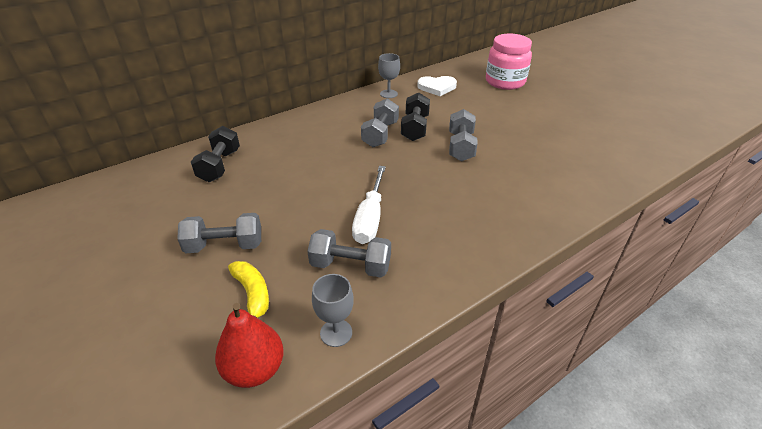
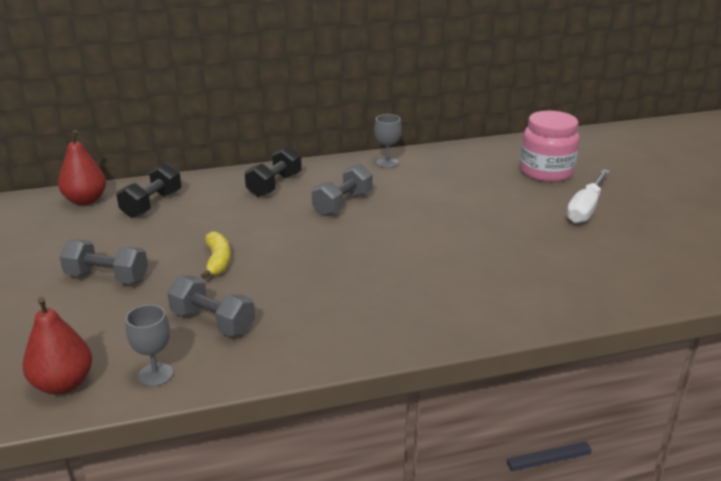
camera: 20 degrees right, 10 degrees down
yellow banana [228,261,269,318] -> yellow banana moved to [201,231,231,279]
white screwdriver [352,166,386,244] -> white screwdriver moved to [567,169,610,224]
black dumbbell [401,93,430,141] -> black dumbbell moved to [245,146,302,197]
white heart [417,76,457,96] -> none
grey dumbbell [449,109,478,162] -> none
none -> red pear [58,130,106,205]

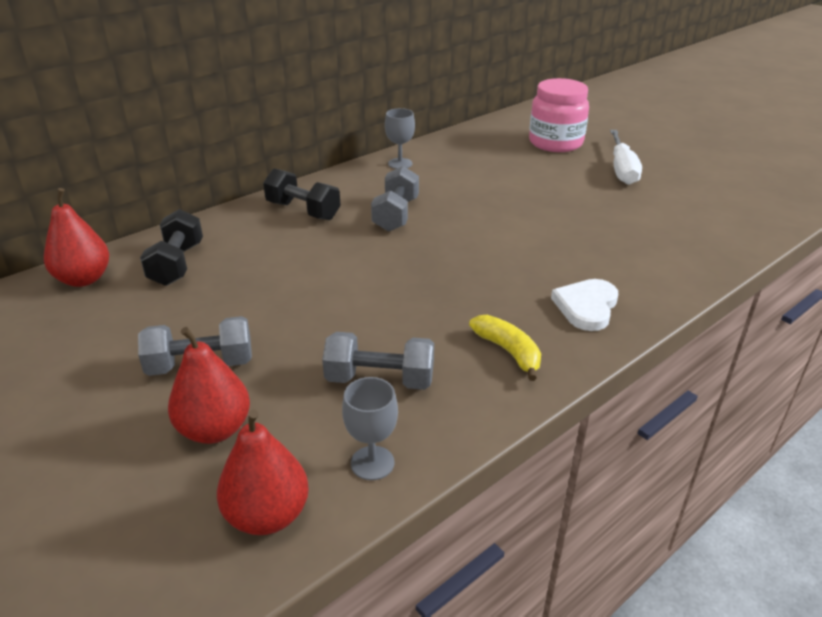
camera: 25 degrees left, 5 degrees up
yellow banana [201,231,231,279] -> yellow banana moved to [469,315,541,381]
black dumbbell [245,146,302,197] -> black dumbbell turned 60 degrees counterclockwise [263,168,341,220]
none -> red pear [168,327,250,444]
none -> white heart [551,279,618,331]

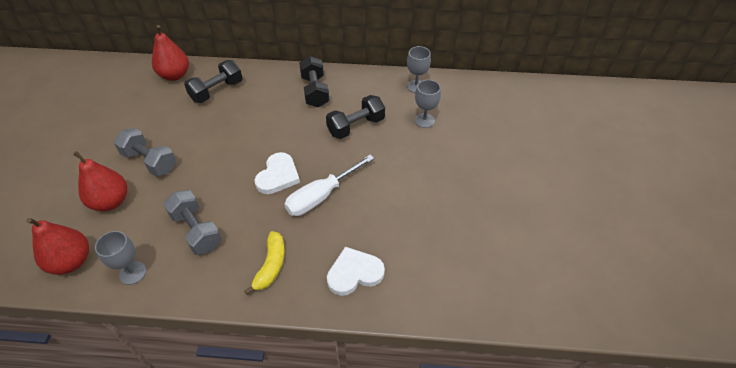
camera: 45 degrees right, 15 degrees up
grey dumbbell [371,166,419,232] -> black dumbbell [326,95,385,139]
pink jar [529,78,589,152] -> none
white screwdriver [610,130,642,185] -> white screwdriver moved to [284,155,374,216]
none -> white heart [255,152,300,194]
none -> grey goblet [415,80,441,128]

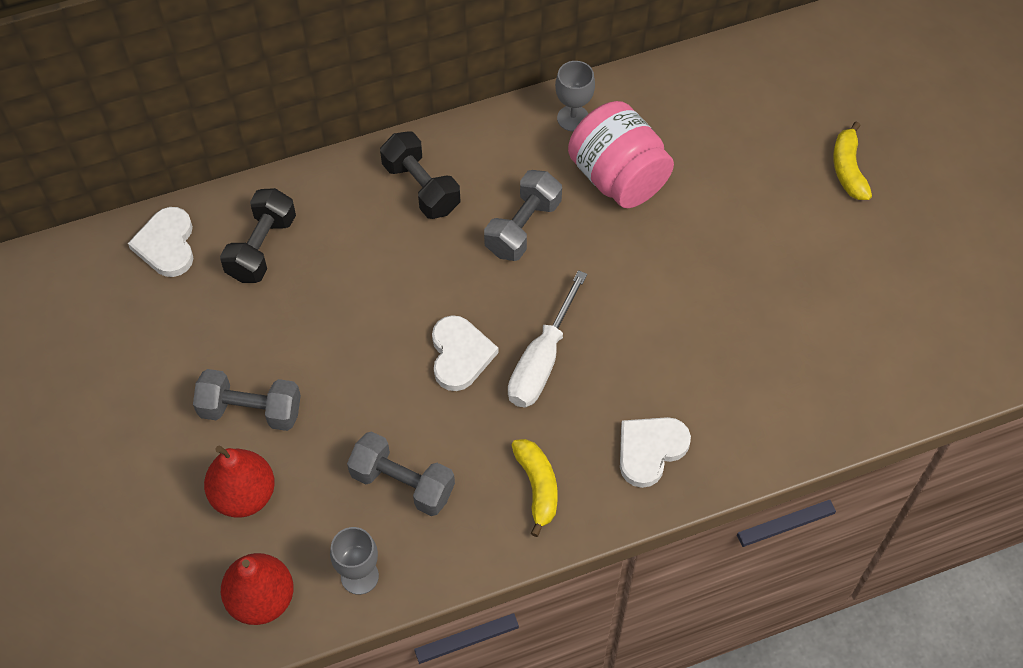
camera: 25 degrees left, 10 degrees up
red pear [152,25,189,81] -> white heart [128,207,193,277]
black dumbbell [326,95,385,139] -> grey dumbbell [484,170,562,261]
grey goblet [415,80,441,128] -> pink jar [568,101,674,208]
none -> yellow banana [833,121,872,200]

